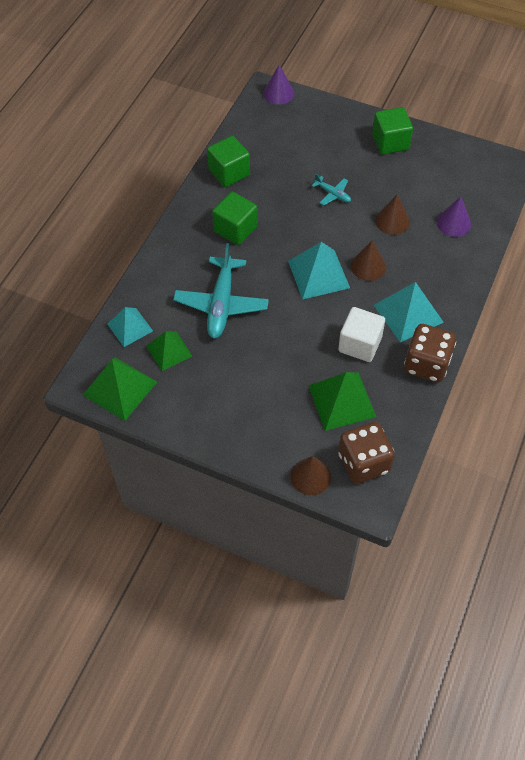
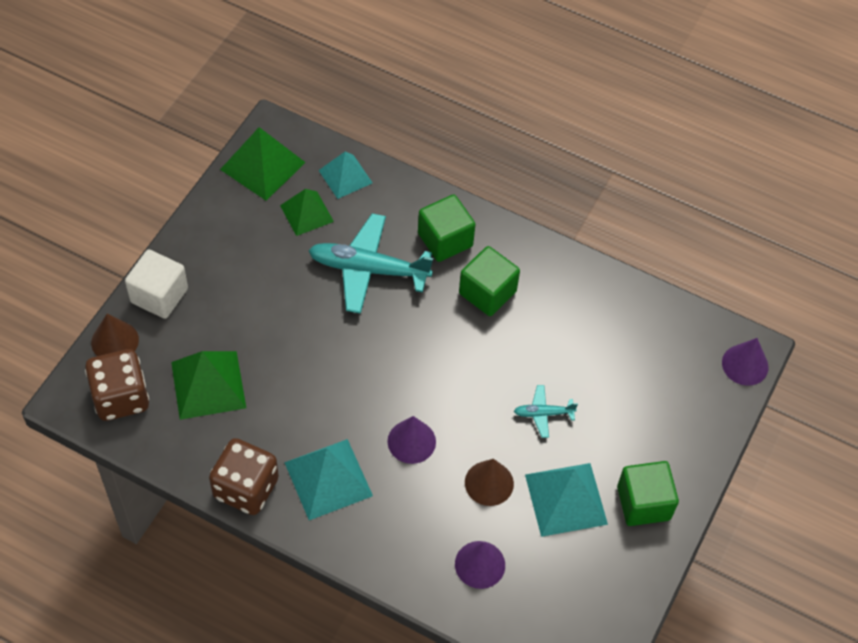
camera: 90 degrees right, 0 degrees up
green cube [207,136,250,187] -> green cube moved to [418,194,476,262]
turquoise pyramid [288,242,350,300] -> turquoise pyramid moved to [525,463,608,537]
turquoise plane [312,174,351,205] -> turquoise plane turned 45 degrees clockwise [514,385,578,438]
white cube [338,307,385,362] -> white cube moved to [125,249,188,319]
brown cone [351,240,386,281] -> purple cone [387,416,436,464]

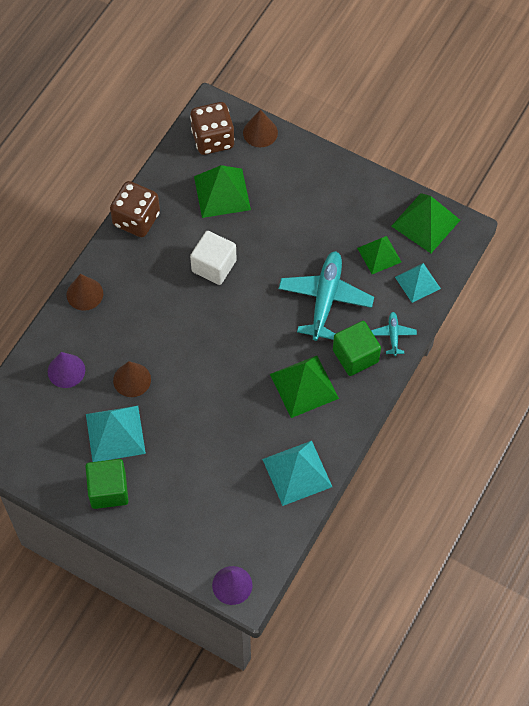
camera: 95 degrees right, 5 degrees up
white cube [125,249,188,319] -> white cube moved to [190,231,237,285]
turquoise pyramid [284,439,373,520] -> turquoise pyramid moved to [262,441,332,506]
purple cone [387,416,436,464] -> none
green cube [459,246,520,316] -> green pyramid [270,356,339,418]
turquoise plane [514,385,578,438] -> turquoise plane moved to [371,312,417,356]
none -> brown cone [67,274,103,311]

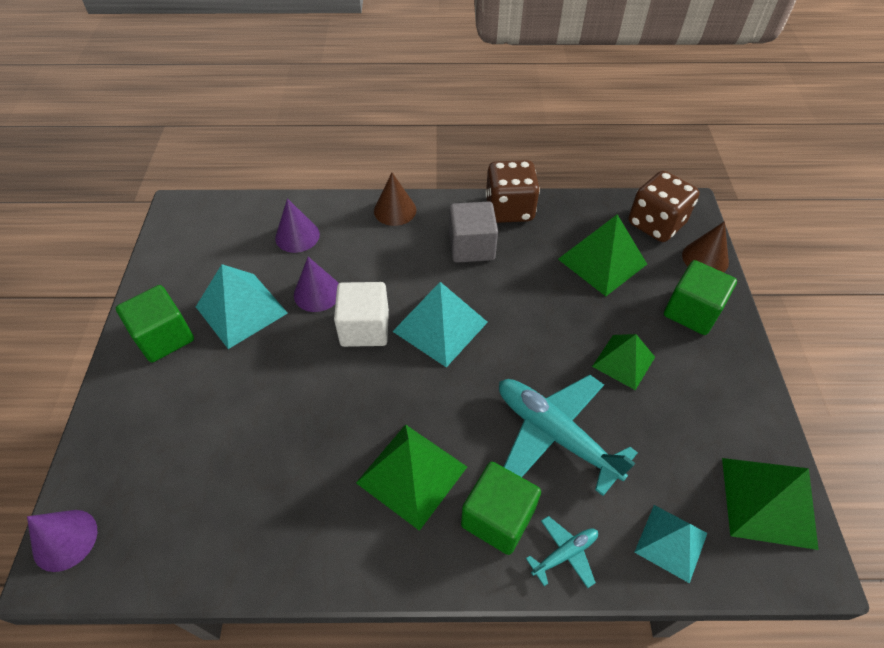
camera: 60 degrees right, 10 degrees down
brown cone [113,361,151,397] -> purple cone [294,257,339,312]
white cube [190,231,237,285] -> white cube moved to [334,282,389,347]
turquoise pyramid [262,441,332,506] -> turquoise pyramid moved to [392,282,488,367]
turquoise plane [279,251,374,341] -> turquoise plane turned 120 degrees counterclockwise [499,375,638,496]
green pyramid [357,236,401,274] -> green pyramid moved to [592,334,655,390]
none -> grey cube [449,201,498,263]
none -> green cube [664,260,737,335]

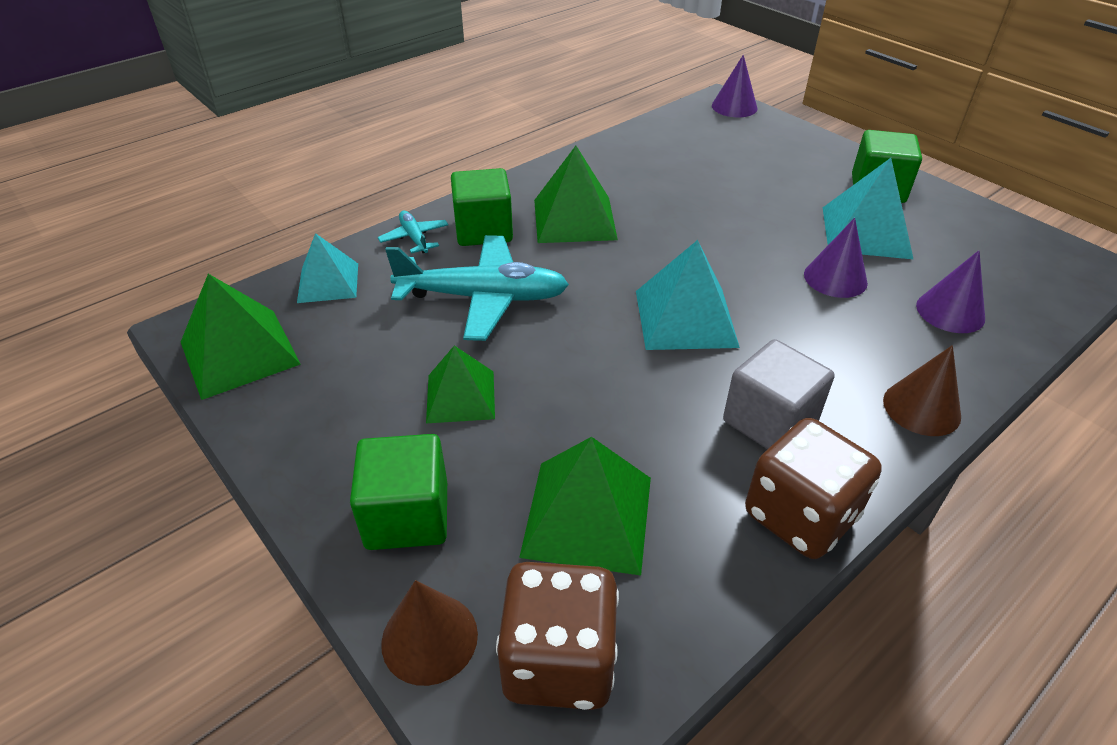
camera: 140 degrees right, 10 degrees down
white cube [334,282,389,347] -> none
turquoise plane [526,516,598,588] -> turquoise plane turned 135 degrees clockwise [378,211,448,254]

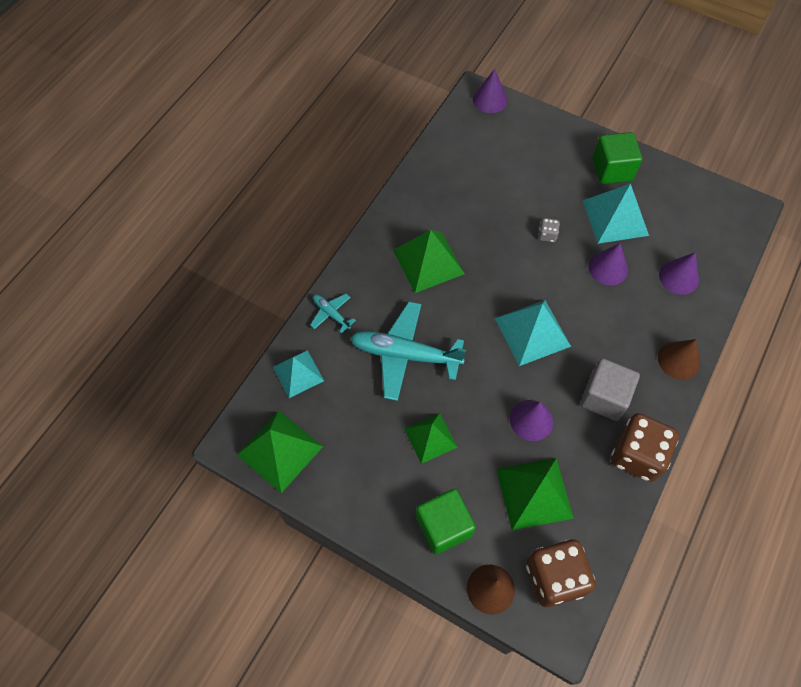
camera: 20 degrees left, 20 degrees up
turquoise plane [385,235,569,341] -> turquoise plane turned 150 degrees counterclockwise [350,302,466,401]
green cube [451,168,513,246] -> none
none -> purple cone [510,400,553,441]
none -> grey dice [539,218,560,242]

